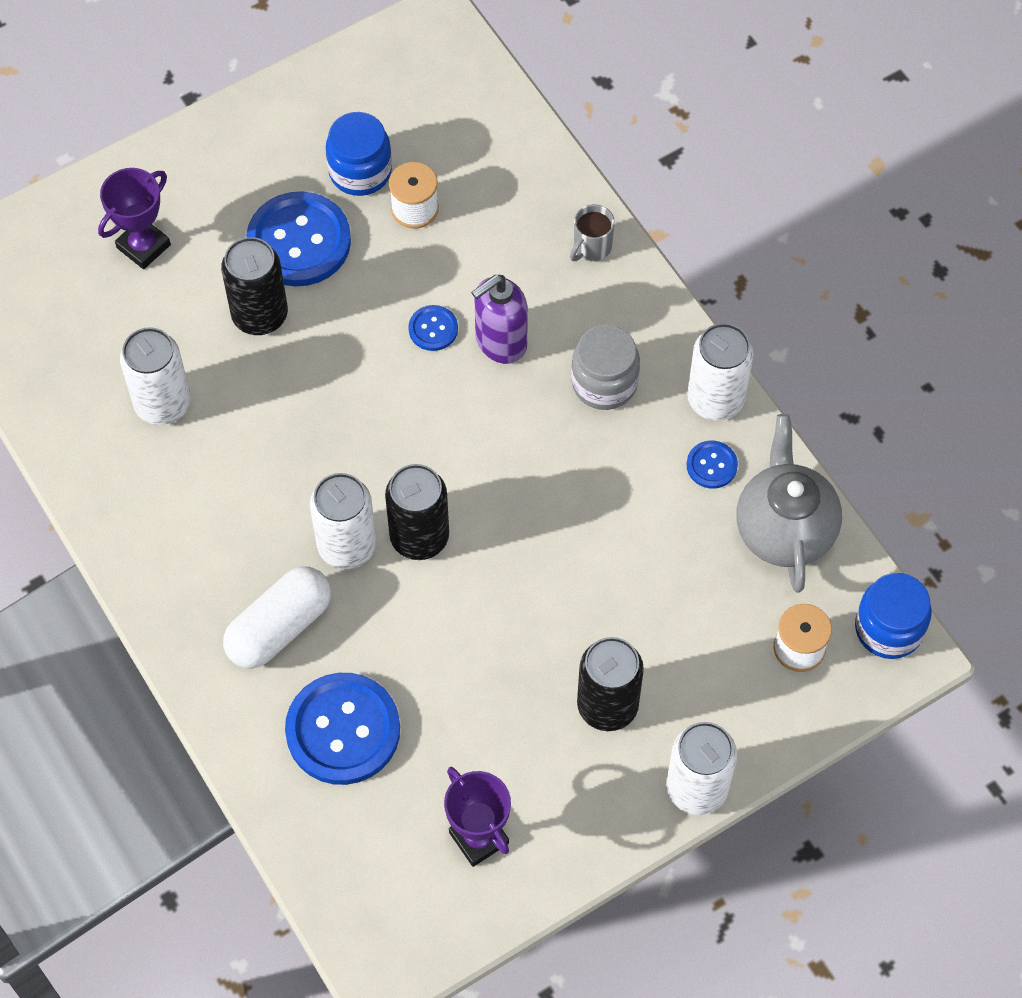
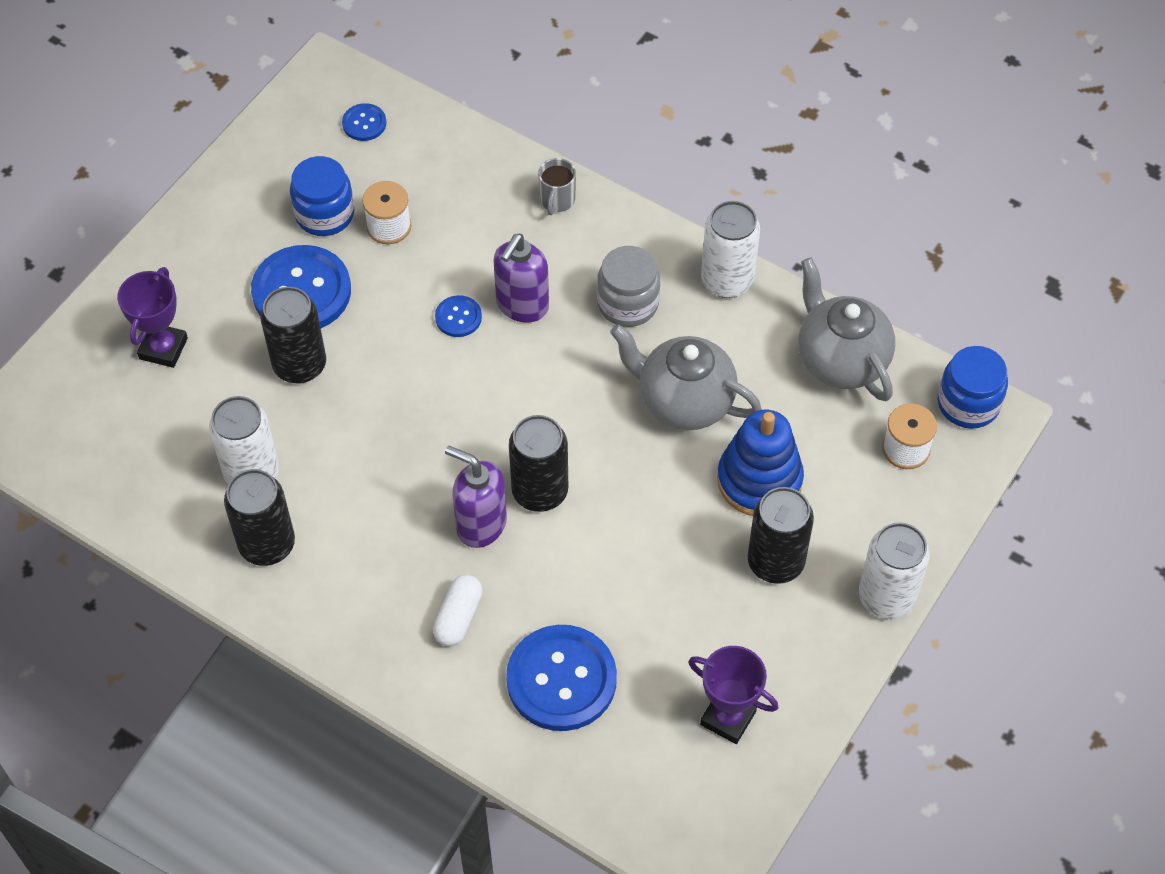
camera: 25 degrees left, 5 degrees down
white capsule [223,566,331,669] -> white capsule [433,574,483,647], size x0.64
white can [310,473,377,569] -> purple soap dispenser [445,446,507,548]
blue button [687,441,738,489] -> blue button moved to [342,103,386,141]
none -> black can [224,469,295,566]
none -> grey teapot [610,324,761,430]
none -> blue stacking toy [717,410,804,516]

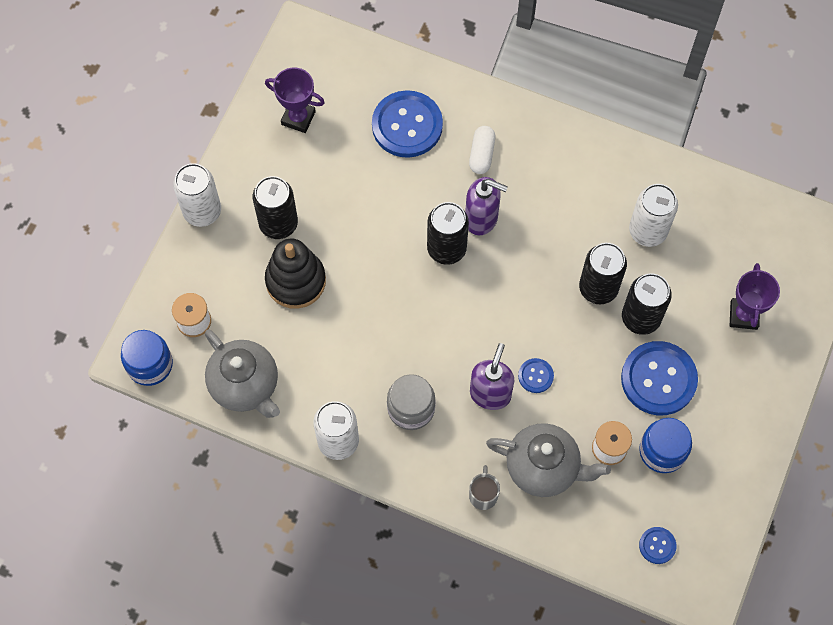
camera: 170 degrees right, 10 degrees up
black can [224,469,295,566] -> black can moved to [579,243,627,304]
grey teapot [610,324,761,430] -> grey teapot moved to [486,423,611,497]
blue stacking toy [717,410,804,516] -> black stacking toy [265,239,326,309]

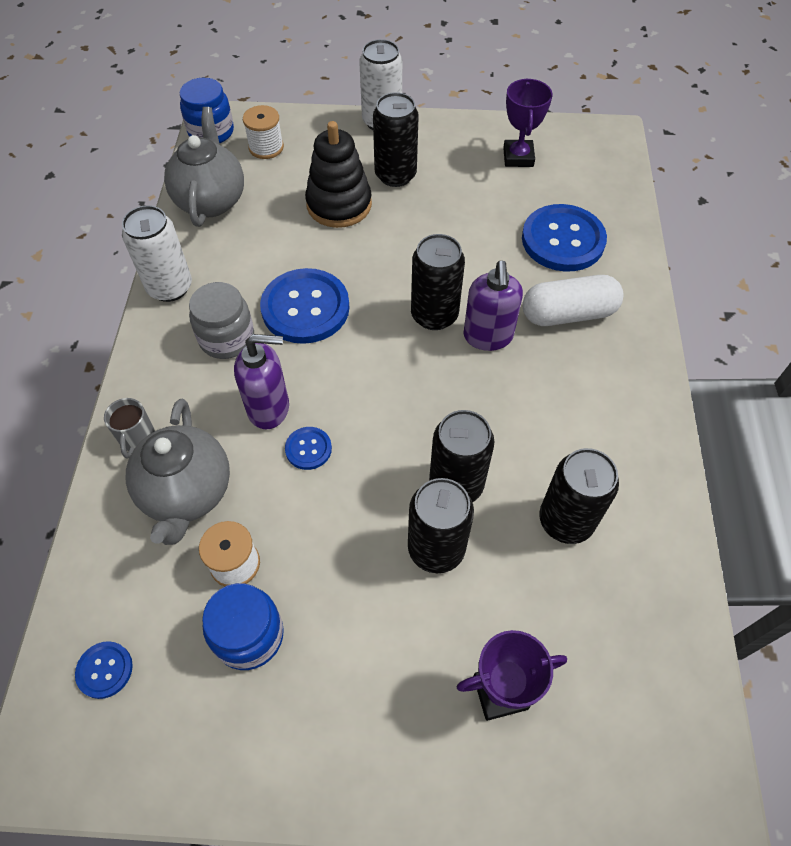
camera: 70 degrees right, 10 degrees down
grey teapot [205,330,280,418] -> grey teapot turned 150 degrees clockwise [164,107,244,227]
white capsule [469,126,495,174] -> white capsule [522,275,624,326], size x1.56
grey mug [469,465,500,510] -> grey mug turned 105 degrees clockwise [104,398,155,459]
blue button [621,341,698,415] -> blue button moved to [260,268,350,344]
white can [629,184,678,247] -> black can [539,448,619,544]

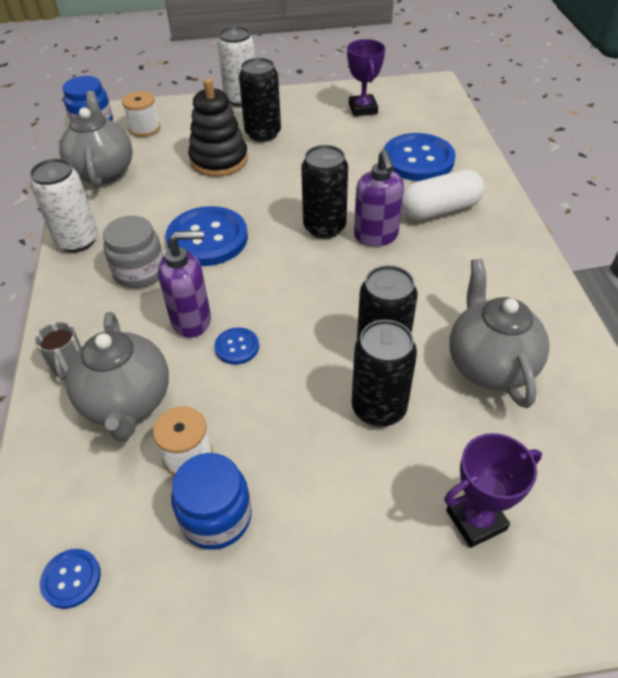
camera: 10 degrees left, 10 degrees down
black can [539,448,619,544] -> grey teapot [449,259,549,408]

